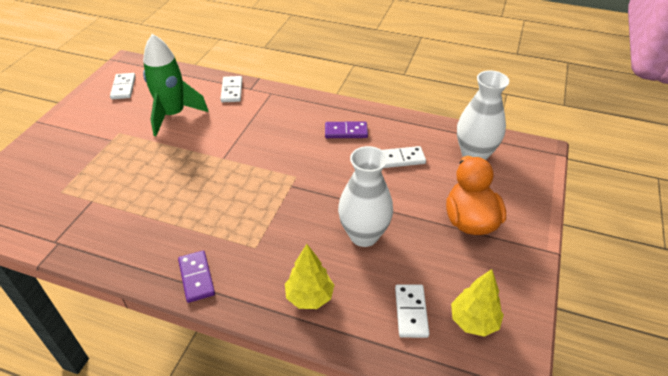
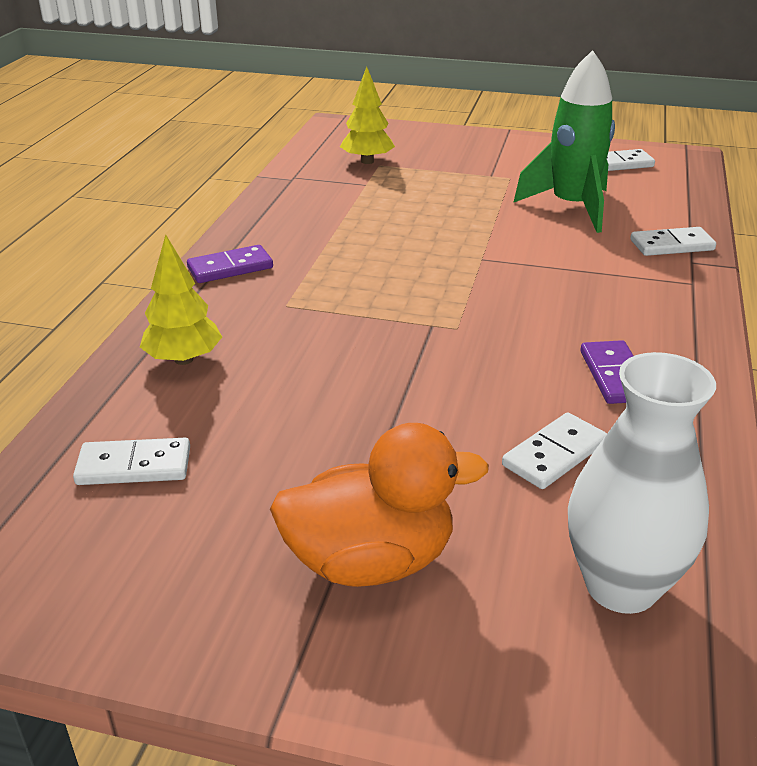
camera: 85 degrees right, 10 degrees down
white vase [338,146,393,247] -> none
white domino [382,146,426,168] -> white domino turned 60 degrees clockwise [502,412,607,489]
yellow tree [451,269,504,337] -> yellow tree moved to [340,67,395,164]

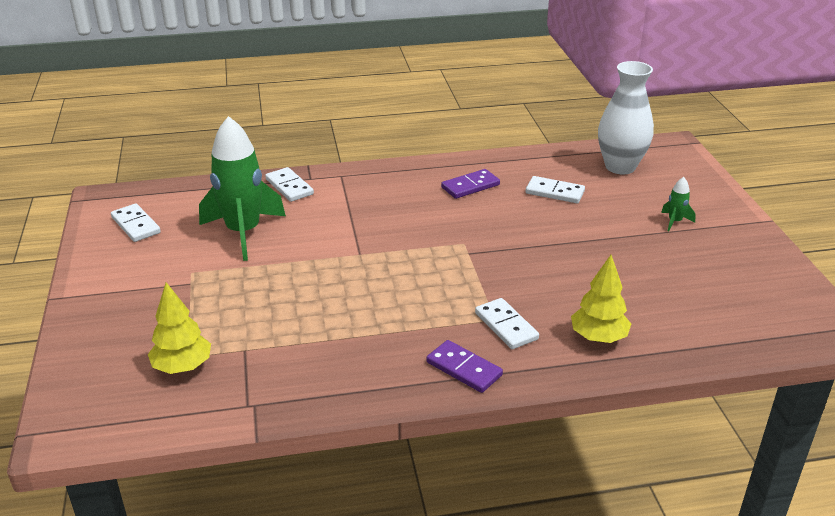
camera: 115 degrees left, 0 degrees up
white domino [73,438,190,485] -> white domino moved to [475,298,539,349]
orange duck [270,423,489,587] -> green rocket [661,177,696,231]

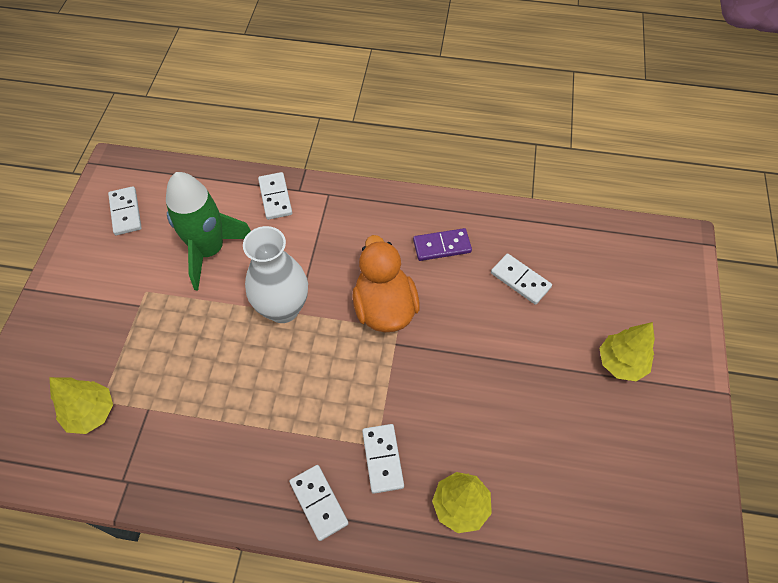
camera: 20 degrees right, 25 degrees up
purple domino [426,340,503,393] -> white domino [289,465,349,541]
white vase [598,61,654,175] -> white vase moved to [243,226,308,323]
green rocket [661,177,696,231] -> yellow tree [599,322,655,381]
none -> orange duck [352,235,420,332]

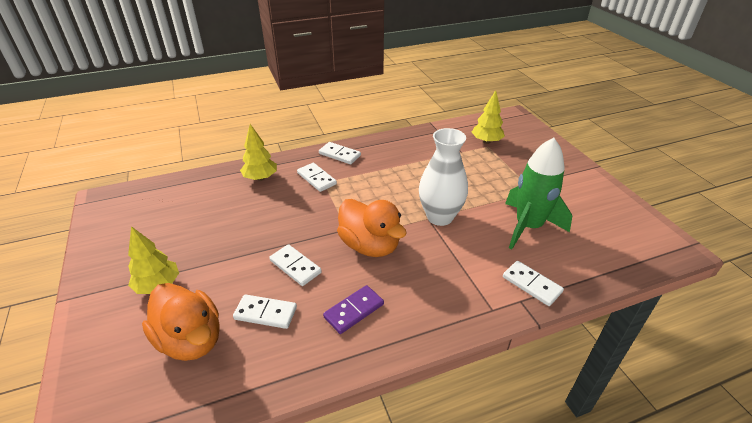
camera: 150 degrees right, 20 degrees down
white domino [108,186,142,235] -> white domino moved to [269,244,322,286]
none -> orange duck [142,283,220,361]

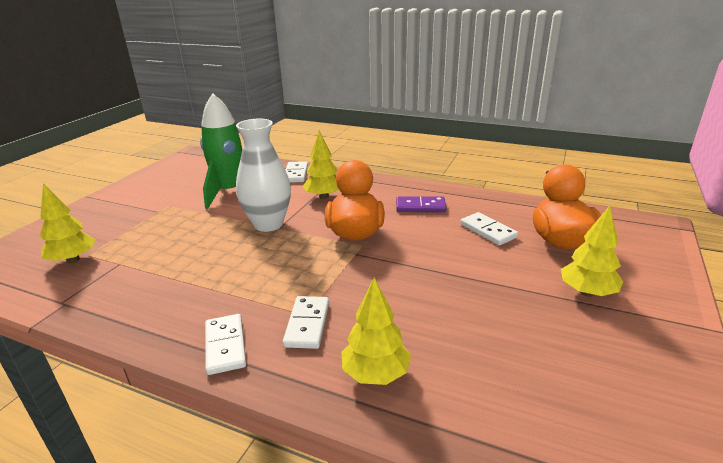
camera: 135 degrees left, 10 degrees down
white domino [269,244,322,286] -> none
none -> yellow tree [303,130,339,199]

